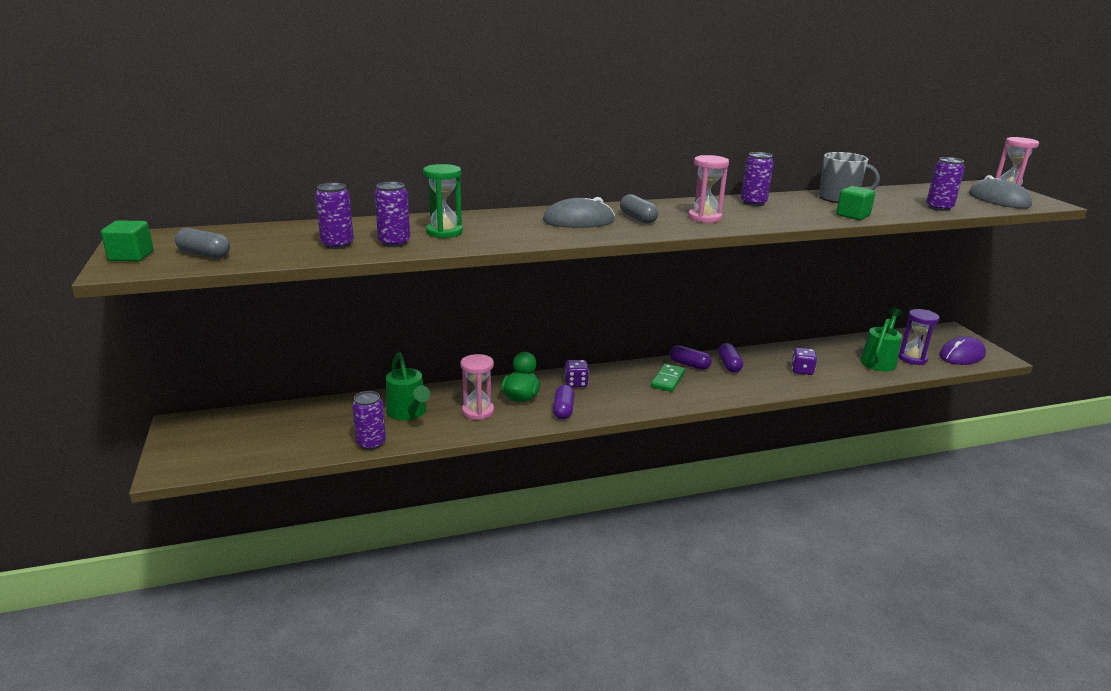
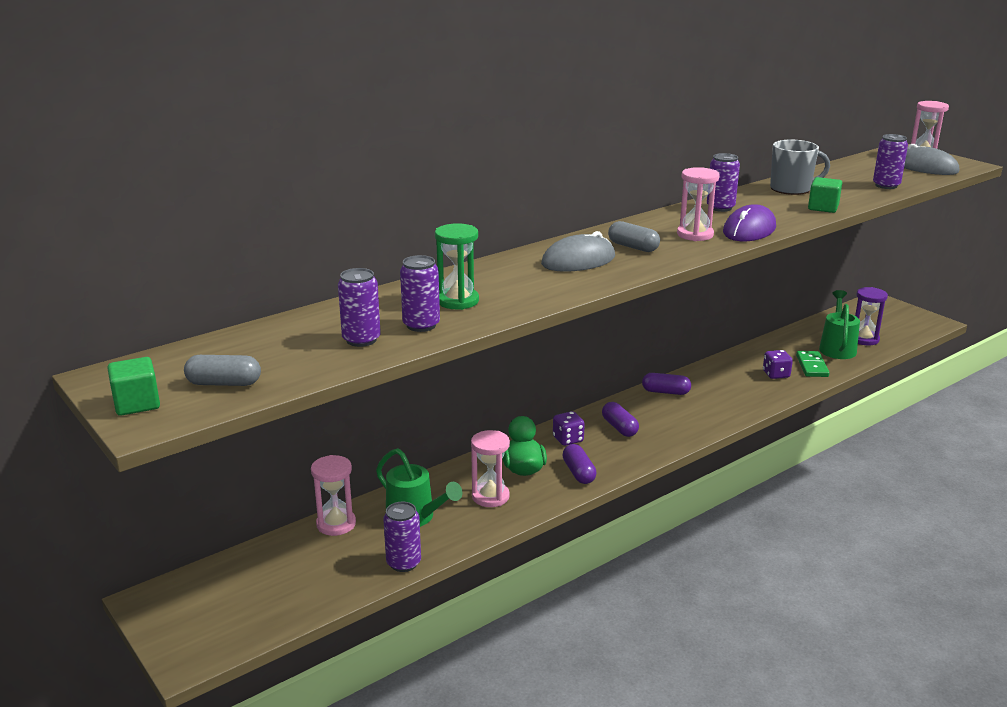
camera: 20 degrees left, 0 degrees up
green domino [651,364,685,392] -> green domino moved to [796,351,829,377]
purple capsule [718,343,743,373] -> purple capsule moved to [602,402,639,437]
purple mouse [939,336,986,365] -> purple mouse moved to [723,204,776,241]
none -> pink hourglass [311,455,356,536]

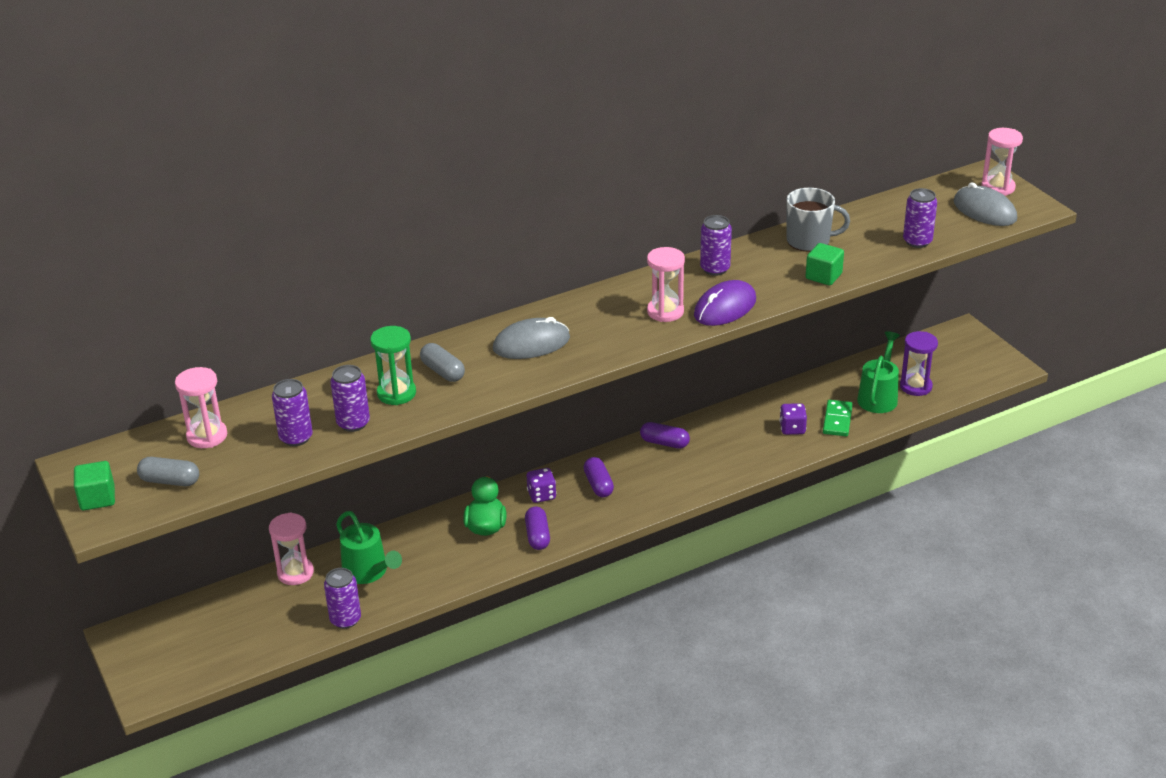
camera: 10 degrees right, 10 degrees up
pink hourglass [471,430,510,507] -> pink hourglass moved to [175,367,227,448]
grey capsule [608,221,660,252] -> grey capsule moved to [420,343,465,382]

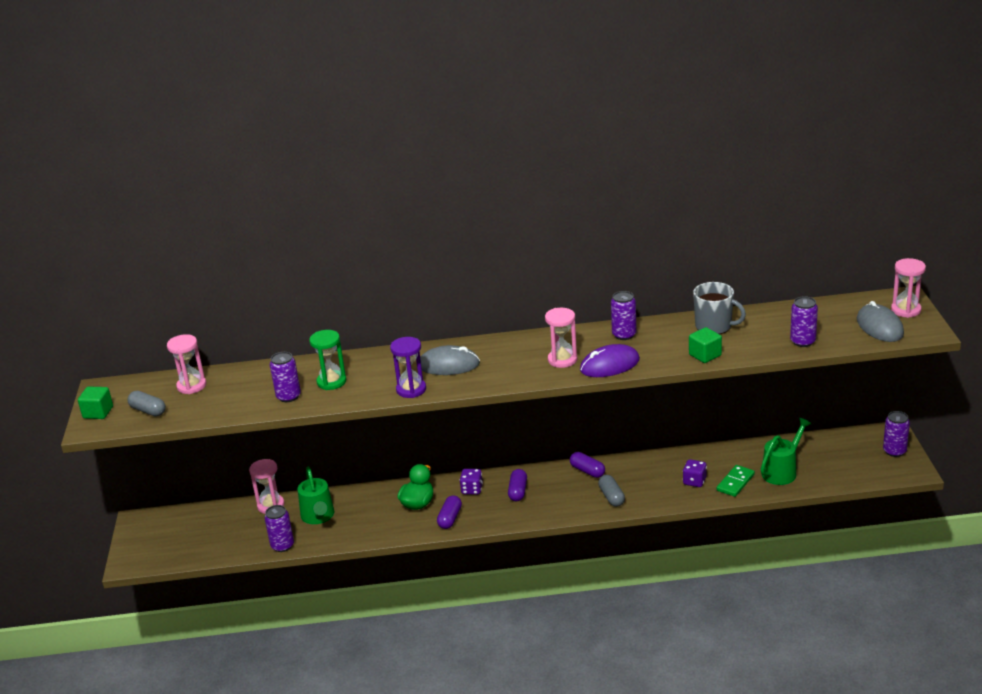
camera: 25 degrees right, 5 degrees down
purple can [272,379,313,446] -> purple can moved to [883,411,910,457]
grey capsule [420,343,465,382] -> grey capsule moved to [598,475,625,507]
purple hourglass [900,331,938,396] -> purple hourglass moved to [390,337,426,398]

